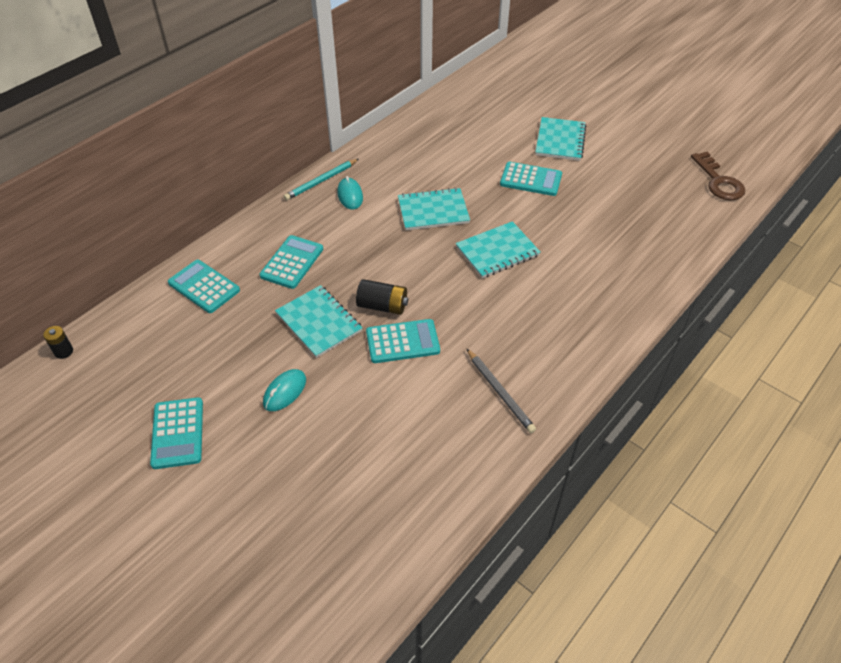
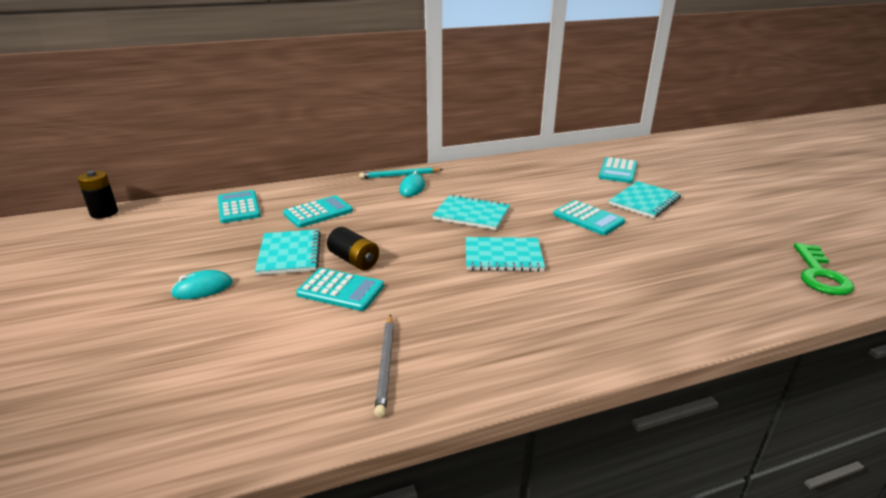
camera: 30 degrees right, 20 degrees down
black battery [43,326,73,359] -> black battery [77,171,118,219], size x1.58
turquoise calculator [150,397,203,469] -> turquoise calculator moved to [599,157,637,183]
brown key [691,151,745,200] -> green key [794,243,854,295]

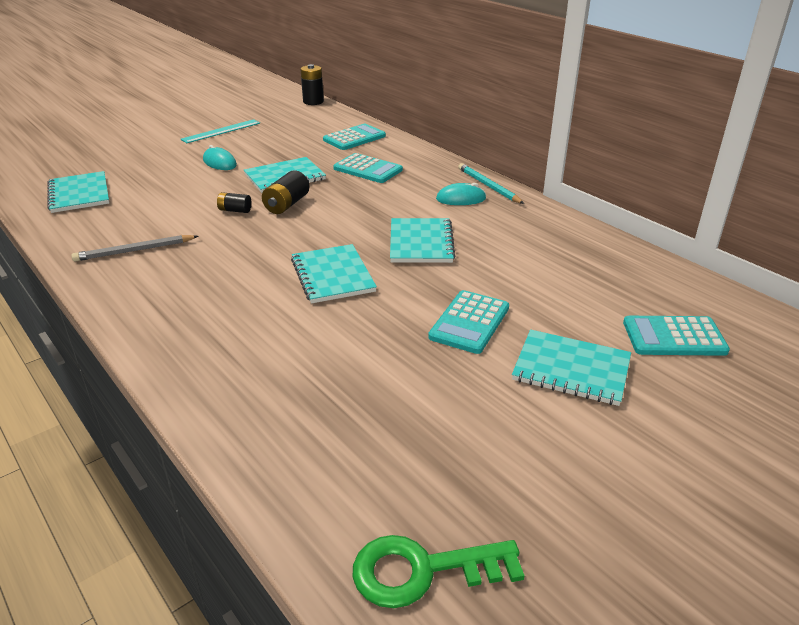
camera: 70 degrees right, 5 degrees up
turquoise calculator [296,268,384,311] -> black battery [217,192,252,213]
none -> turquoise notebook [47,171,109,213]
none -> turquoise ruler [181,119,260,143]

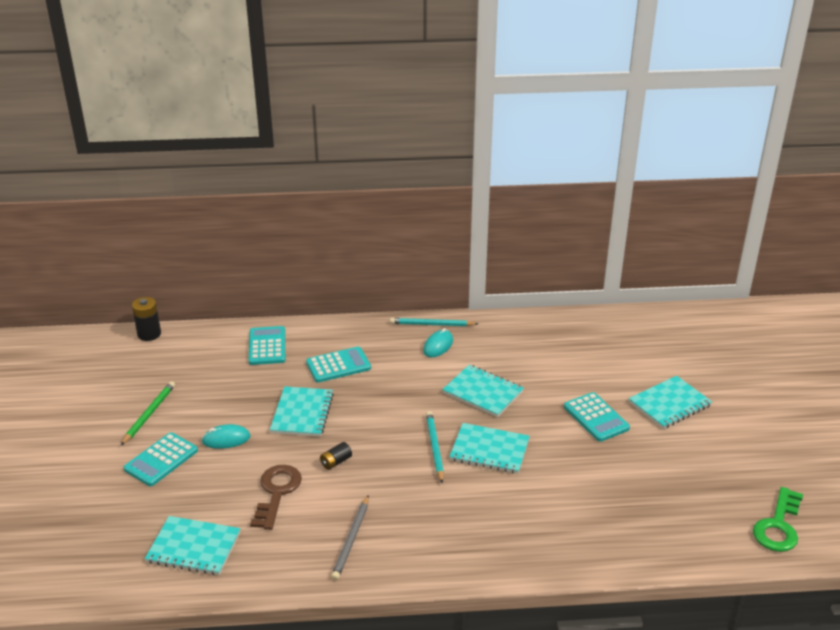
camera: 55 degrees left, 0 degrees up
turquoise ruler [181,119,260,143] -> green pencil [121,381,175,445]
black battery [262,170,309,214] -> none
turquoise calculator [623,316,730,356] -> turquoise calculator moved to [124,432,198,486]
none -> brown key [250,465,302,530]
none -> turquoise pencil [426,411,444,483]

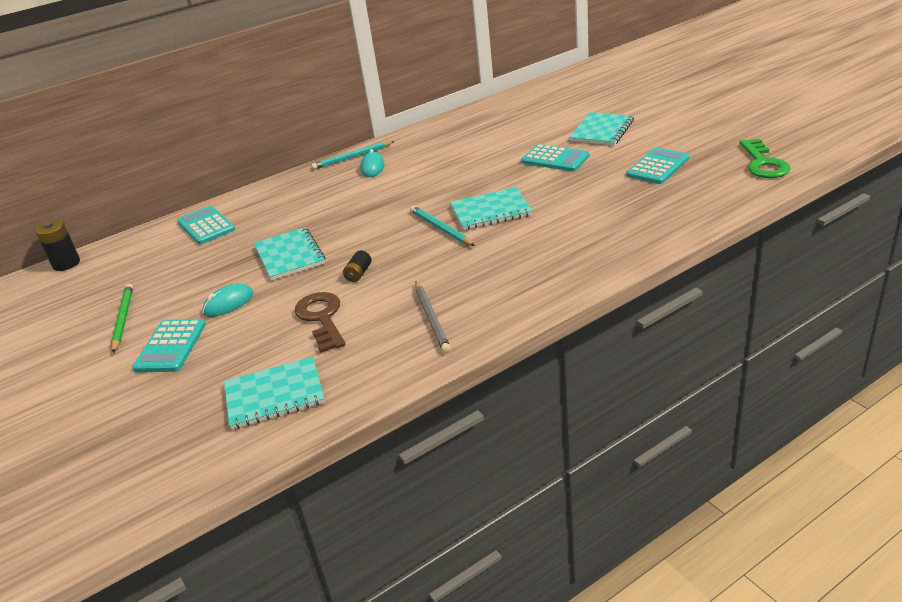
camera: 25 degrees left, 0 degrees up
turquoise calculator [306,347,371,382] -> turquoise calculator moved to [626,147,689,184]
turquoise notebook [442,365,524,417] -> none

